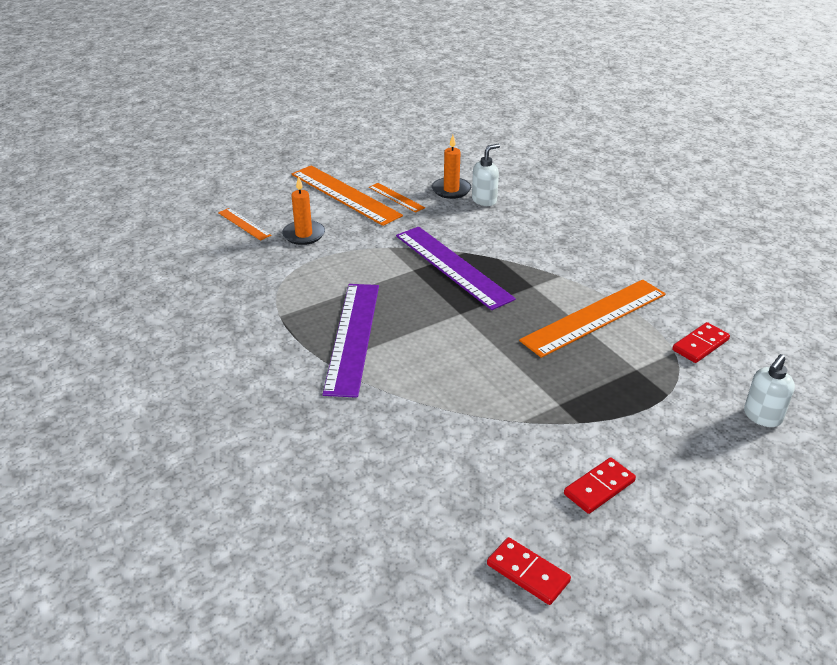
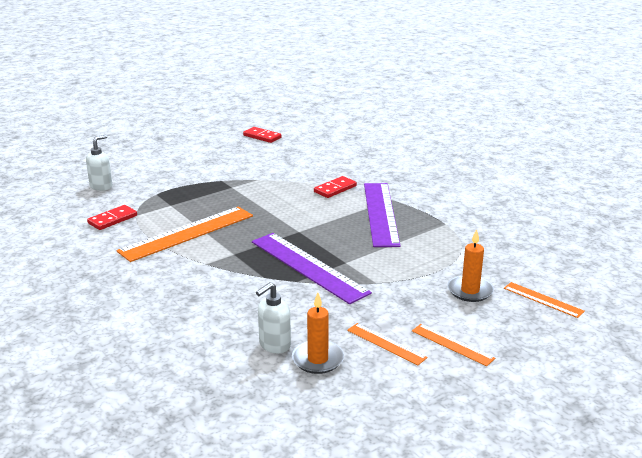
camera: 175 degrees right, 10 degrees down
orange ruler [292,165,403,226] -> orange ruler [412,324,495,366], size x0.49
red domino [564,457,636,514] -> red domino moved to [314,176,357,198]

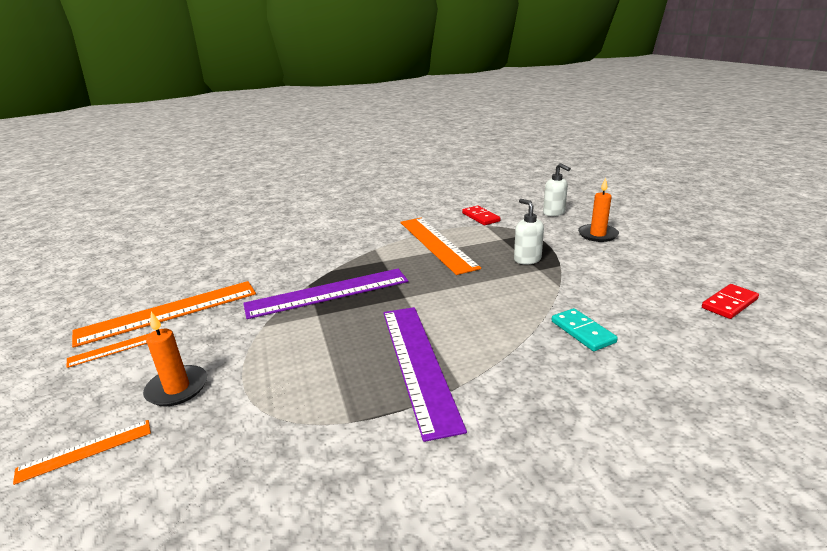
camera: 110 degrees right, 0 degrees up
white soap dispenser [256,282,291,353] -> white soap dispenser moved to [514,199,544,264]
orange candle [292,293,344,374] -> orange candle moved to [578,178,619,242]
red domino [314,176,357,198] -> none
orange ruler [347,323,428,365] -> orange ruler [72,281,256,348], size x2.04
purple ruler [364,183,401,247] -> purple ruler turned 60 degrees clockwise [383,307,467,442]
none -> turquoise domino [552,308,618,351]

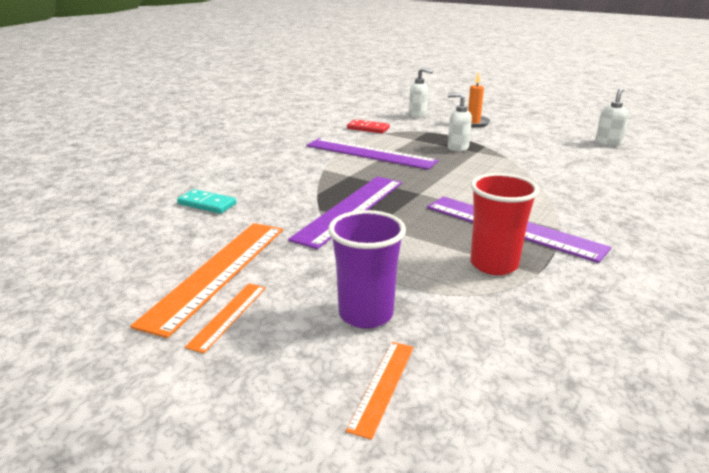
camera: 40 degrees left, 0 degrees up
orange candle [143,312,207,406] -> purple cup [328,210,406,329]
orange ruler [400,218,481,275] -> purple ruler [306,138,439,170]
turquoise domino [552,308,618,351] -> turquoise domino moved to [177,189,237,214]
red domino [702,284,759,319] -> white soap dispenser [595,88,629,146]
none -> red cup [470,173,539,275]

